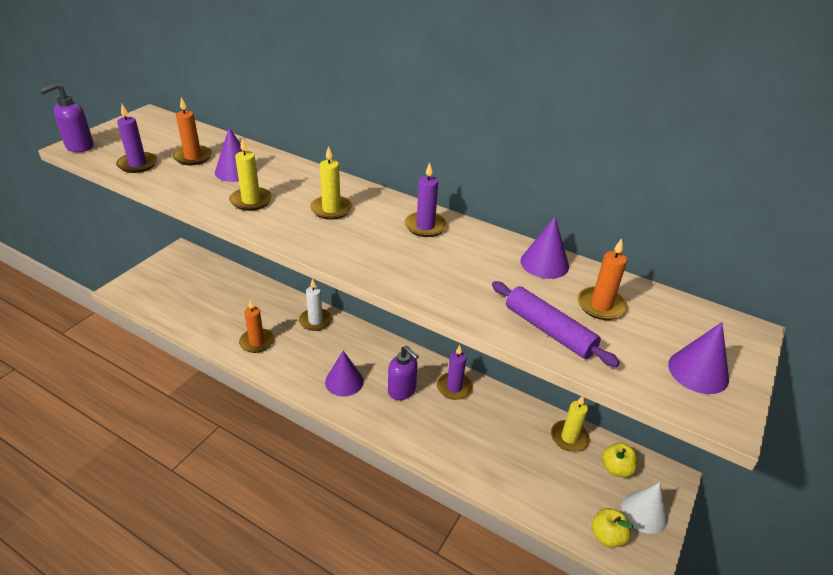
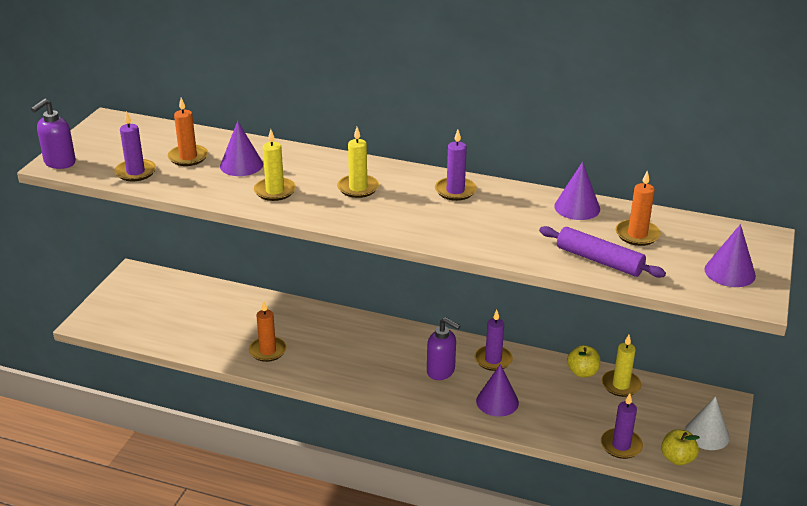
camera: 10 degrees left, 5 degrees down
white candle [299,279,332,331] -> none
purple cone [325,351,364,397] -> purple cone moved to [476,364,519,417]
yellow apple [602,443,638,477] -> yellow apple moved to [567,345,600,378]
none -> purple candle [601,394,643,459]

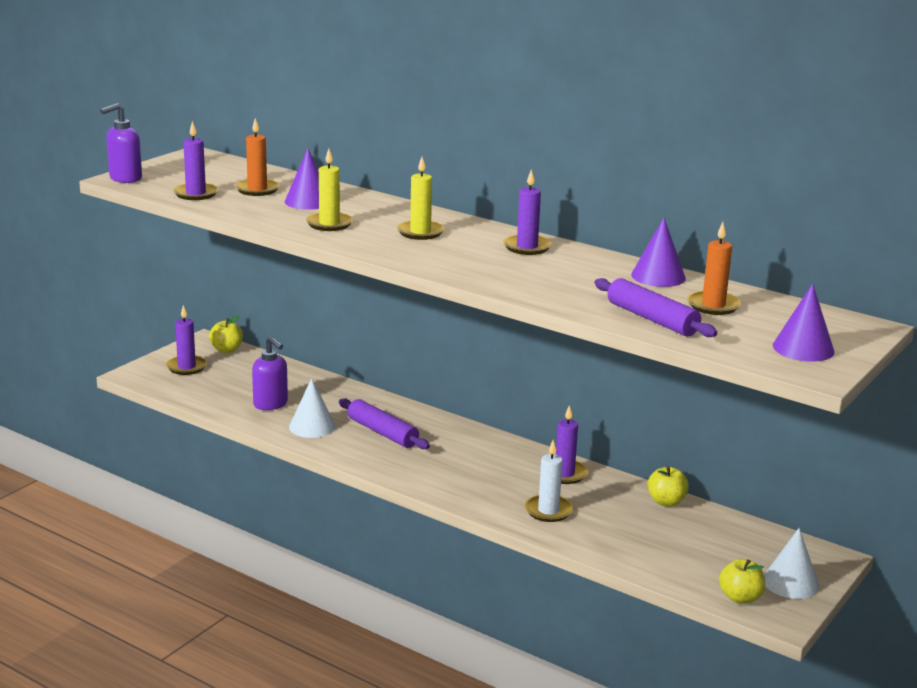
camera: 15 degrees right, 10 degrees down
orange candle [249,301,287,362] -> white cone [289,378,336,438]
purple soap dispenser [427,317,460,380] -> purple soap dispenser moved to [252,336,288,410]
purple cone [476,364,519,417] -> white candle [525,440,573,522]
purple candle [601,394,643,459] -> purple candle moved to [166,305,207,375]
yellow candle [602,335,641,397] -> none
none -> yellow apple [209,315,243,353]
none -> purple rolling pin [339,398,430,449]

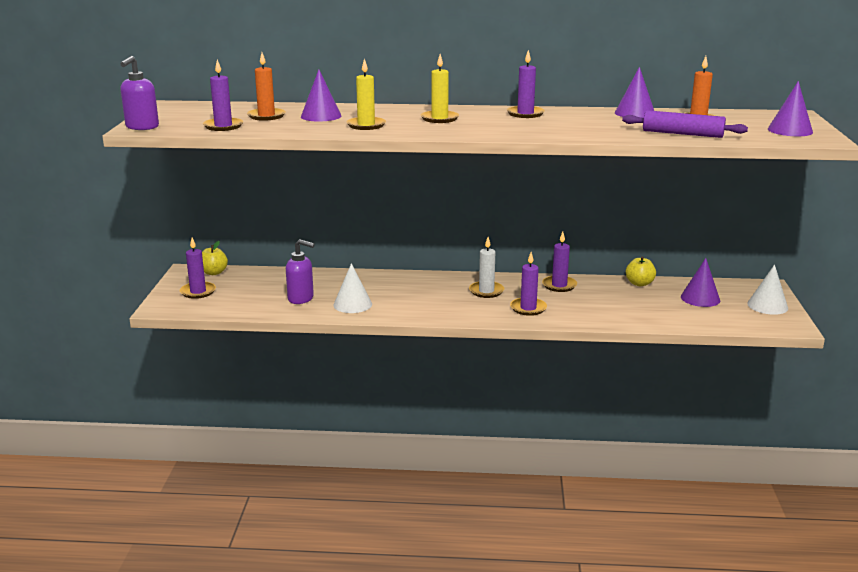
camera: 30 degrees left, 0 degrees up
purple rolling pin [339,398,430,449] -> none
white candle [525,440,573,522] -> white candle moved to [469,237,504,298]
yellow apple [719,559,765,604] -> none
none -> purple candle [510,252,547,316]
none -> purple cone [681,258,720,307]

